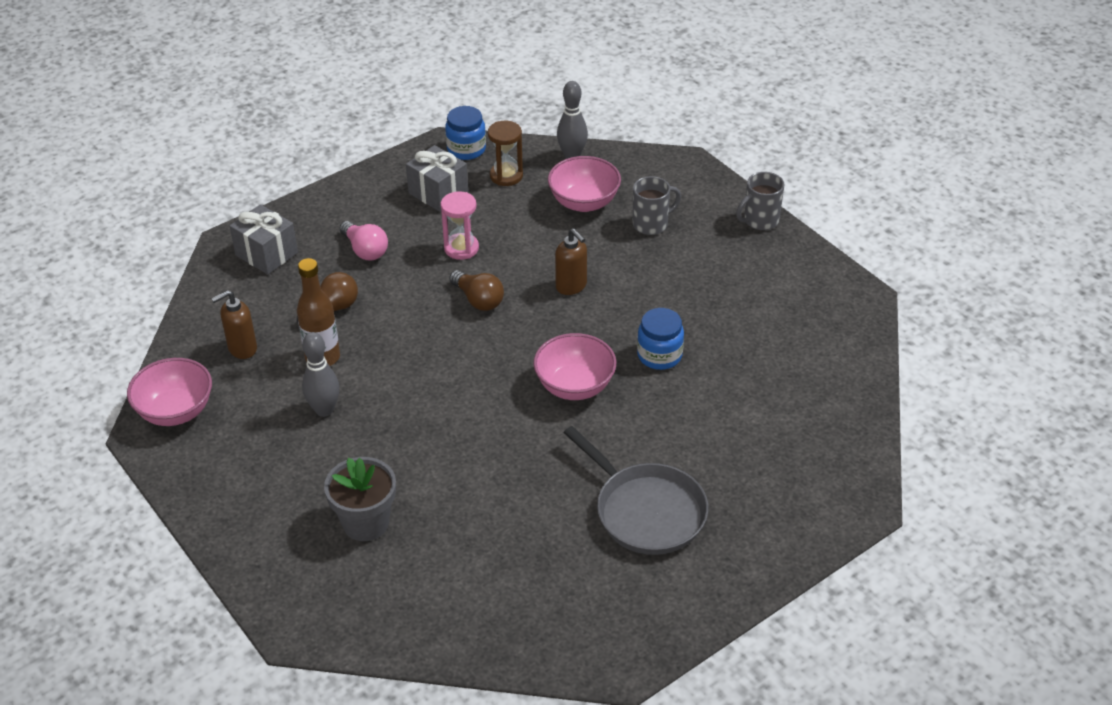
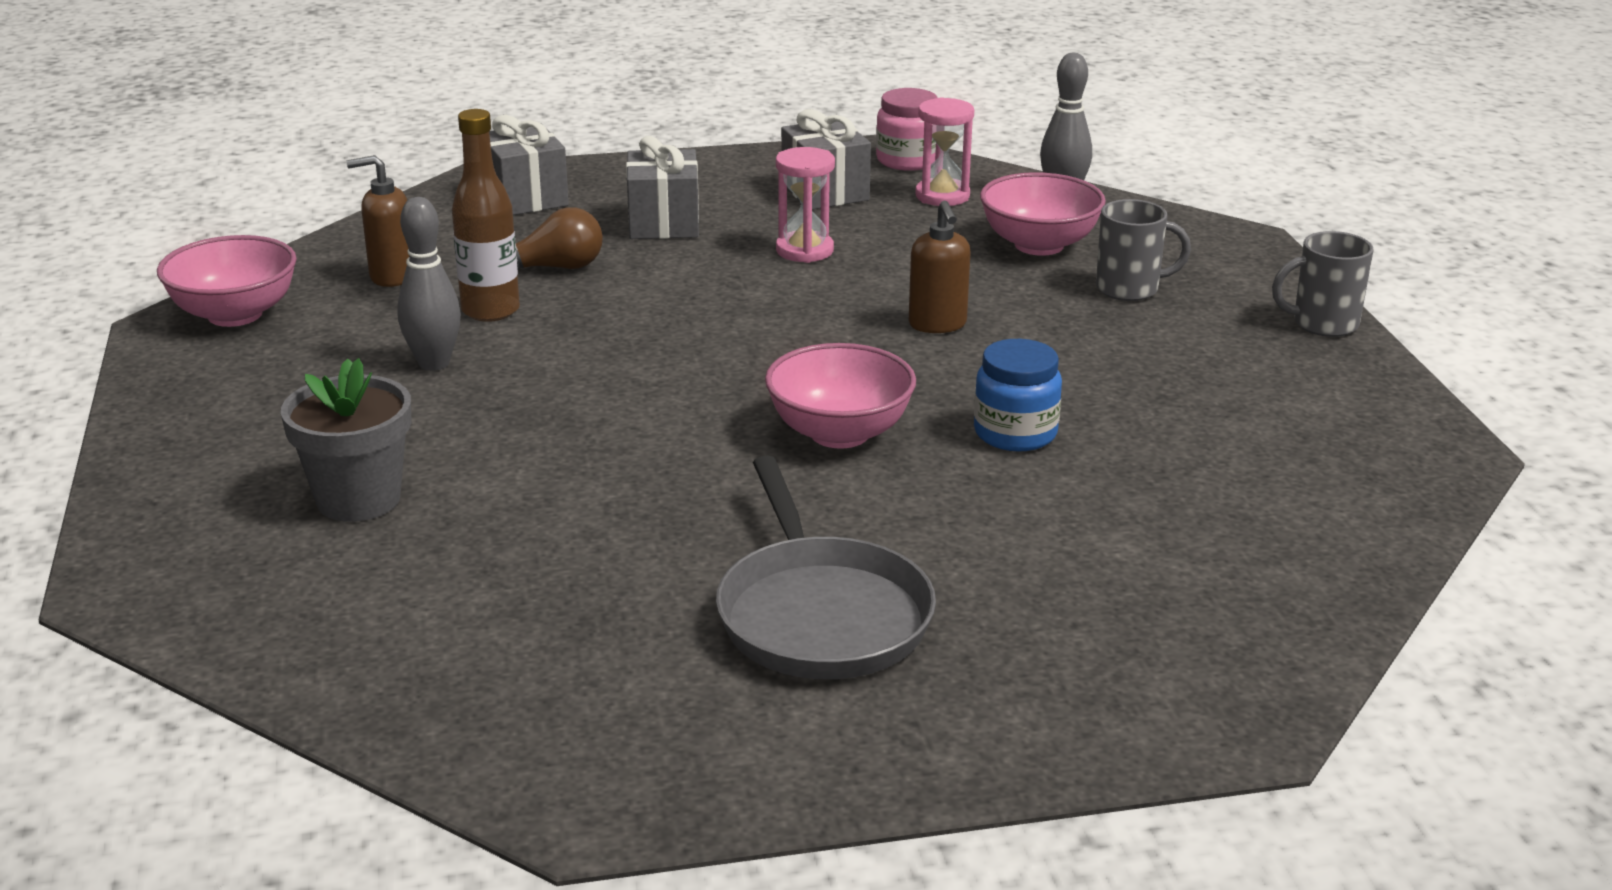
camera: 25 degrees right, 15 degrees down
pink light bulb [339,221,388,260] -> grey gift [626,136,699,239]
blue jar [445,106,486,160] -> pink jar [876,88,938,171]
brown light bulb [449,270,504,311] -> none
brown hourglass [488,121,523,186] -> pink hourglass [915,97,974,206]

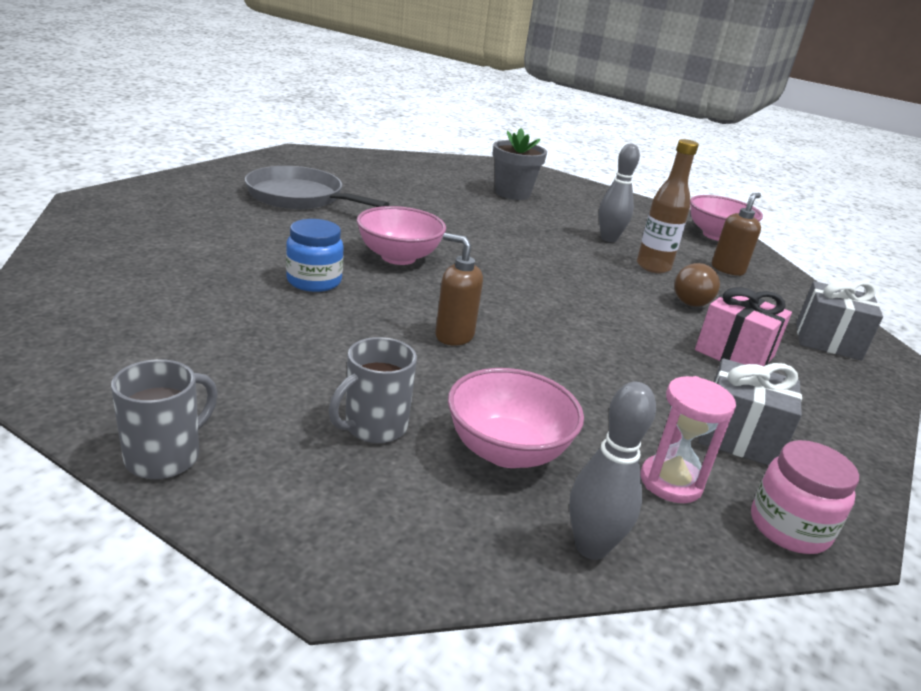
camera: 130 degrees right, 0 degrees up
grey gift [626,136,699,239] -> pink gift [695,287,792,367]
pink hourglass [776,147,835,263] -> none

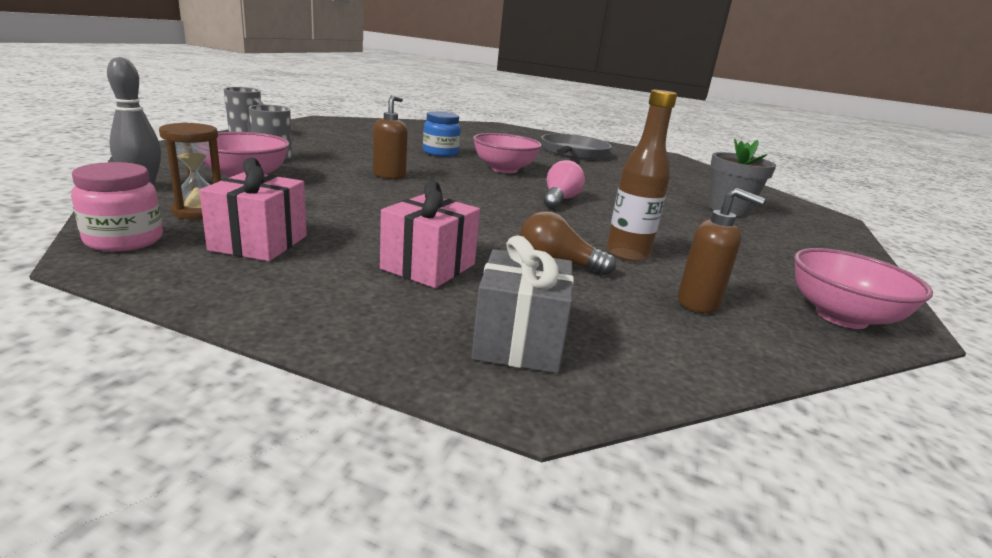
camera: 80 degrees right, 5 degrees down
grey bowling pin [599,144,640,242] -> none
pink hourglass [641,376,736,503] -> brown hourglass [159,123,221,220]
grey gift [699,358,802,465] -> pink gift [199,157,307,261]
none -> pink light bulb [543,160,585,209]

